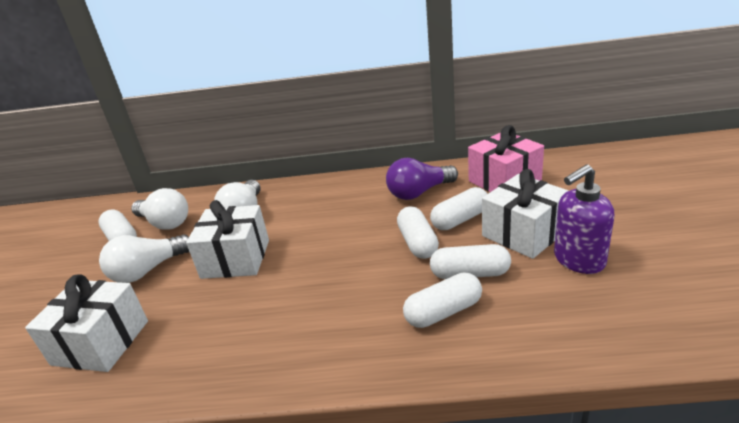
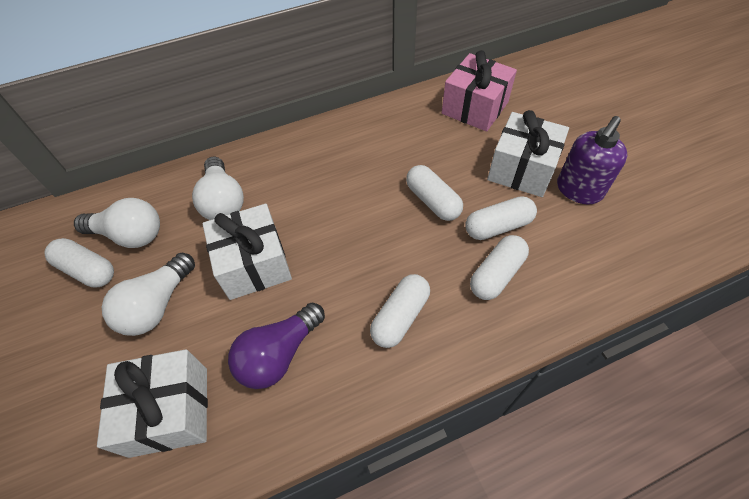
camera: 25 degrees left, 25 degrees up
purple light bulb [386,158,458,200] -> purple light bulb moved to [228,302,325,389]
white capsule [430,187,487,230] -> white capsule moved to [370,274,430,348]

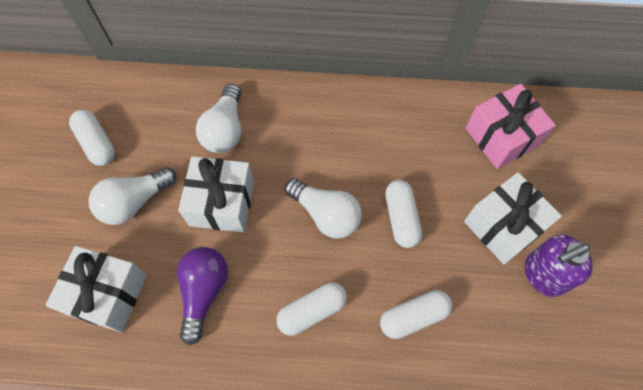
camera: 25 degrees right, 10 degrees up
white light bulb [74,198,160,248] -> white light bulb moved to [285,178,362,239]
purple light bulb [228,302,325,389] -> purple light bulb turned 120 degrees clockwise [177,247,228,345]
white capsule [465,196,537,240] -> none

